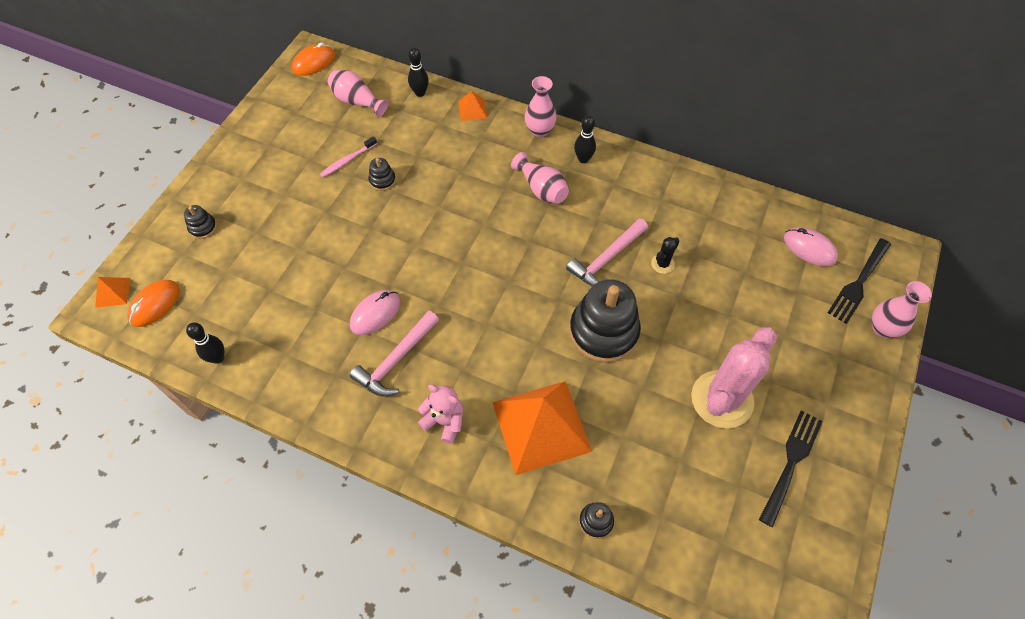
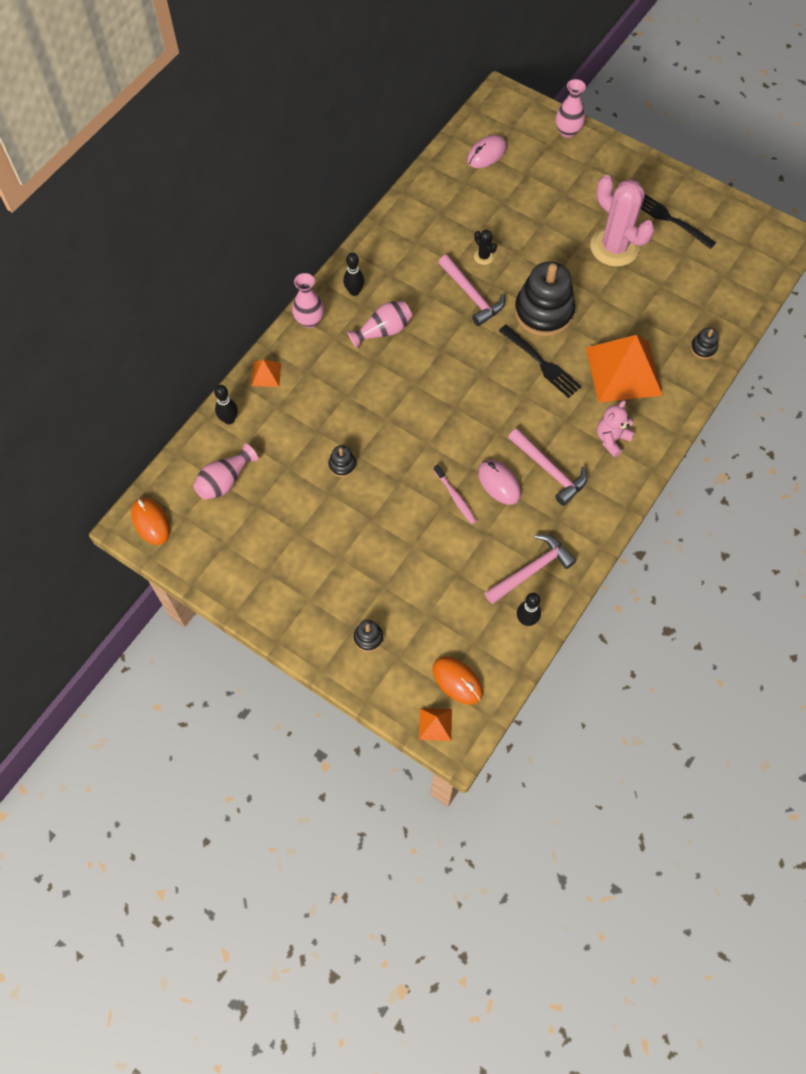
camera: 80 degrees left, 5 degrees up
pink toothbrush [320,136,377,178] -> pink toothbrush moved to [434,464,476,524]
black fork [827,238,891,324] -> black fork moved to [499,325,582,398]
none -> pink hammer [484,534,577,604]

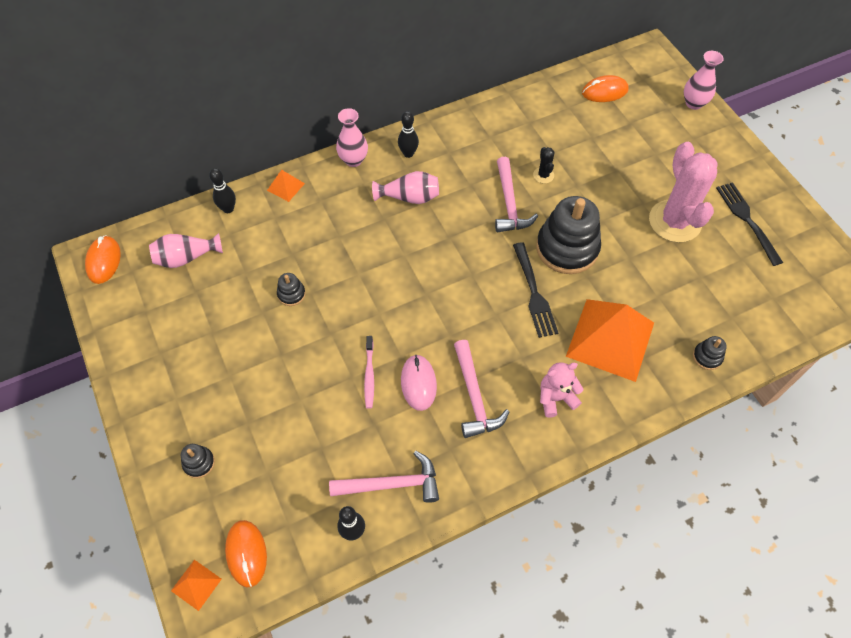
camera: 30 degrees right, 5 degrees down
pink mouse [467,135,507,168] -> orange mouse [582,75,629,102]

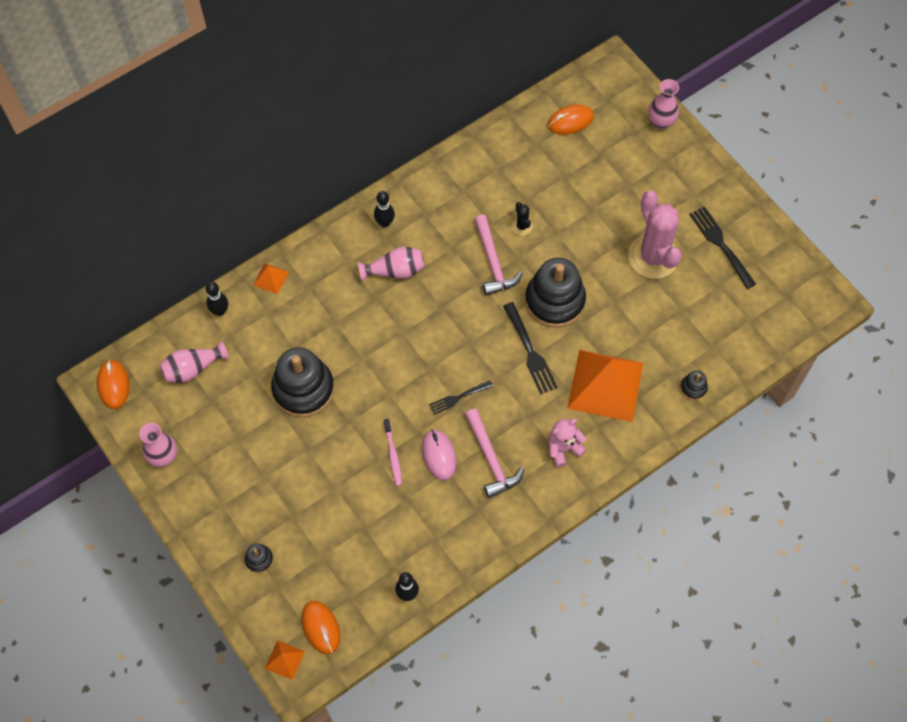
camera: 10 degrees left, 5 degrees up
black stacking toy [277,273,306,306] -> black stacking toy [271,347,334,417], size x2.31
pink hammer [329,451,439,503] -> none
pink vase [336,108,368,167] -> pink vase moved to [140,423,177,467]
none -> black fork [429,380,493,415]

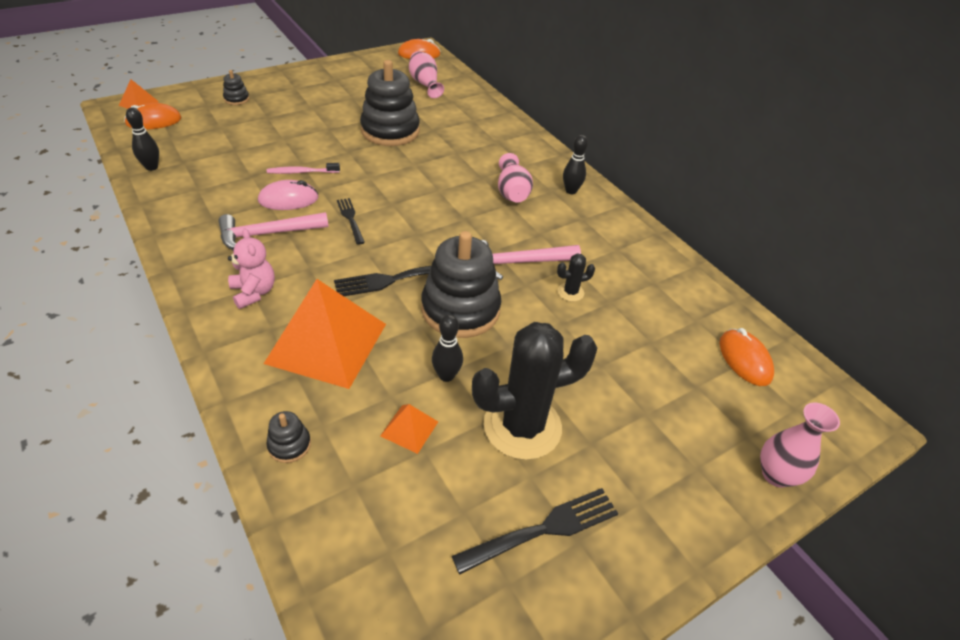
camera: 90 degrees right, 20 degrees down
pink vase [140,423,177,467] -> none
black bowling pin [206,282,228,316] -> black bowling pin moved to [432,315,463,382]
orange pyramid [253,263,289,294] -> orange pyramid moved to [380,404,438,454]
pink cactus [628,191,682,279] -> black cactus [472,322,597,460]

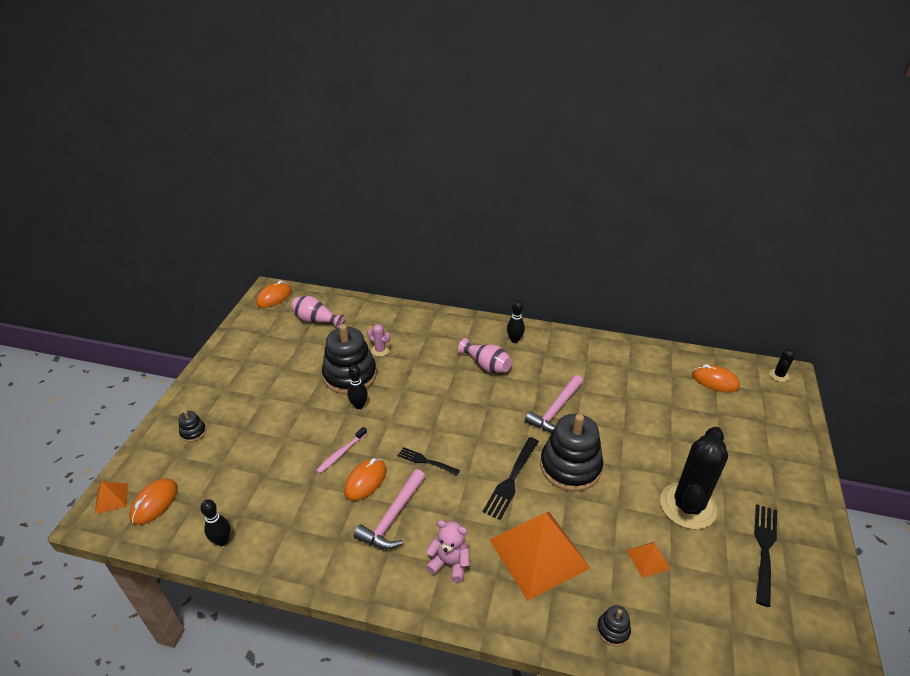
camera: 40 degrees left, 5 degrees down
pink mouse [258,180,319,210] -> orange mouse [344,458,386,501]
black bowling pin [432,315,463,382] -> black bowling pin moved to [347,365,368,409]
black cactus [557,253,595,302] -> black cactus moved to [769,349,795,382]
pink vase [760,402,840,487] -> none
none -> pink cactus [367,324,390,357]

